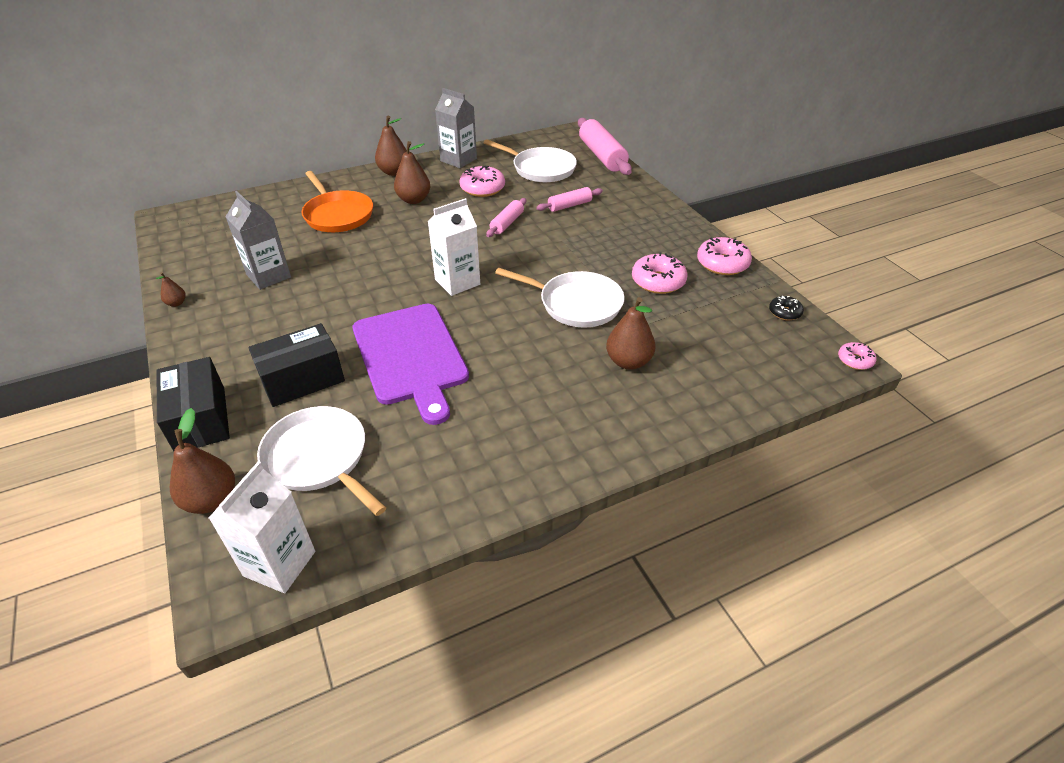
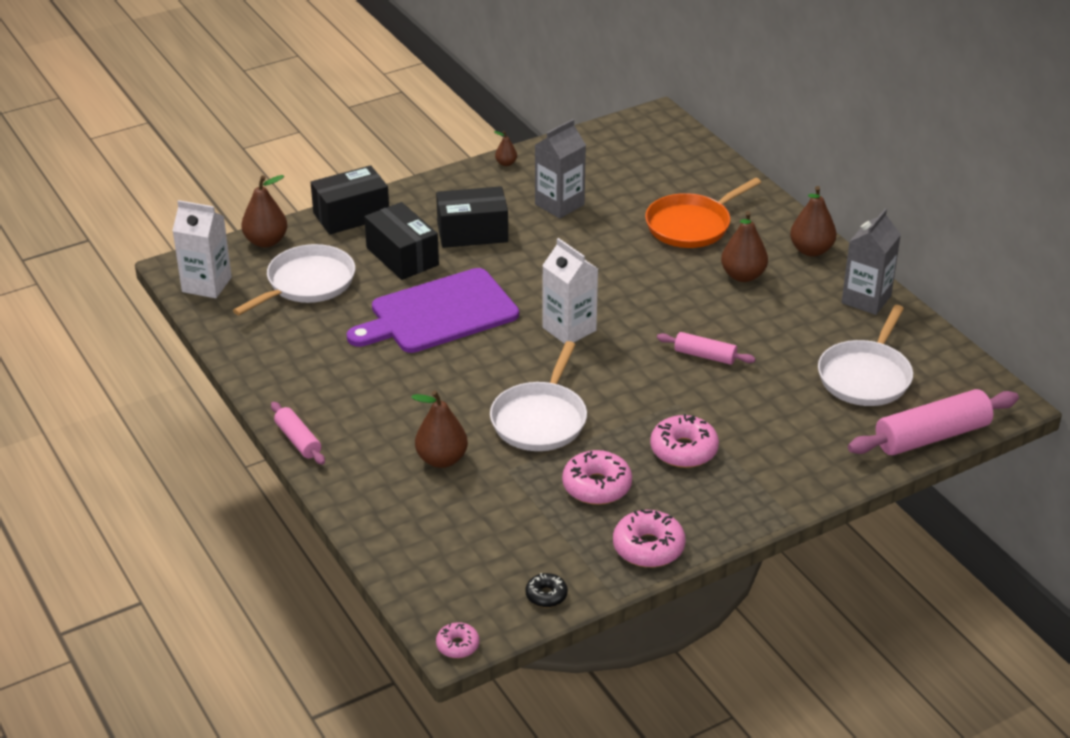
camera: 85 degrees right, 5 degrees down
pink donut [459,166,505,197] -> pink donut moved to [650,414,719,468]
pink rolling pin [536,187,603,212] -> pink rolling pin moved to [271,402,325,465]
none -> black box [436,186,508,248]

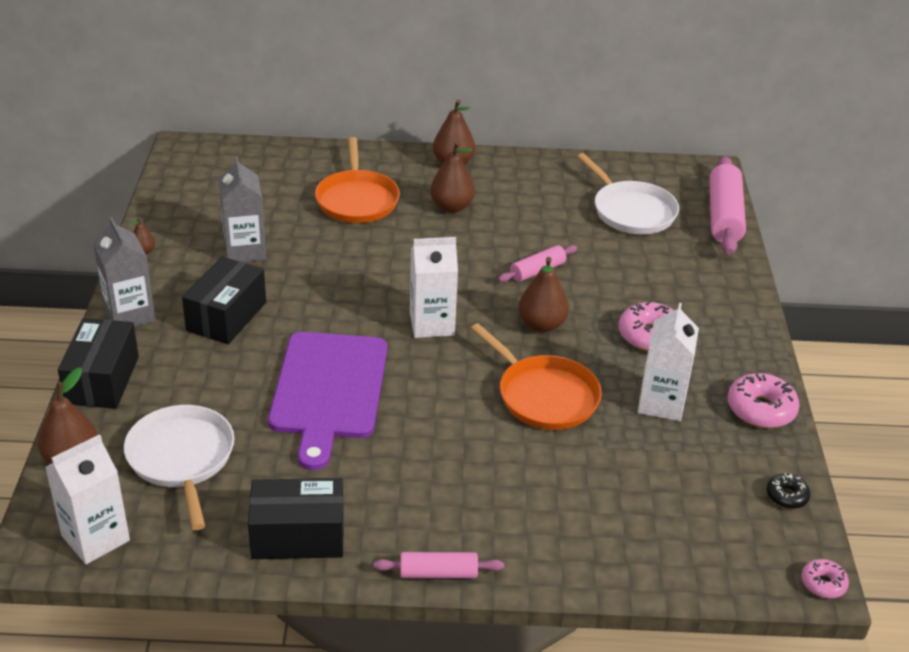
camera: 60 degrees left, 0 degrees up
black box [364,202,439,280] -> black box moved to [248,478,344,559]
brown pear [411,390,468,468] -> brown pear moved to [518,257,569,332]
white pan [490,341,587,451] -> orange pan [471,323,602,430]
pink donut [562,450,632,505] -> white carton [638,303,699,421]
grey carton [841,209,901,315] -> grey carton moved to [93,217,156,327]

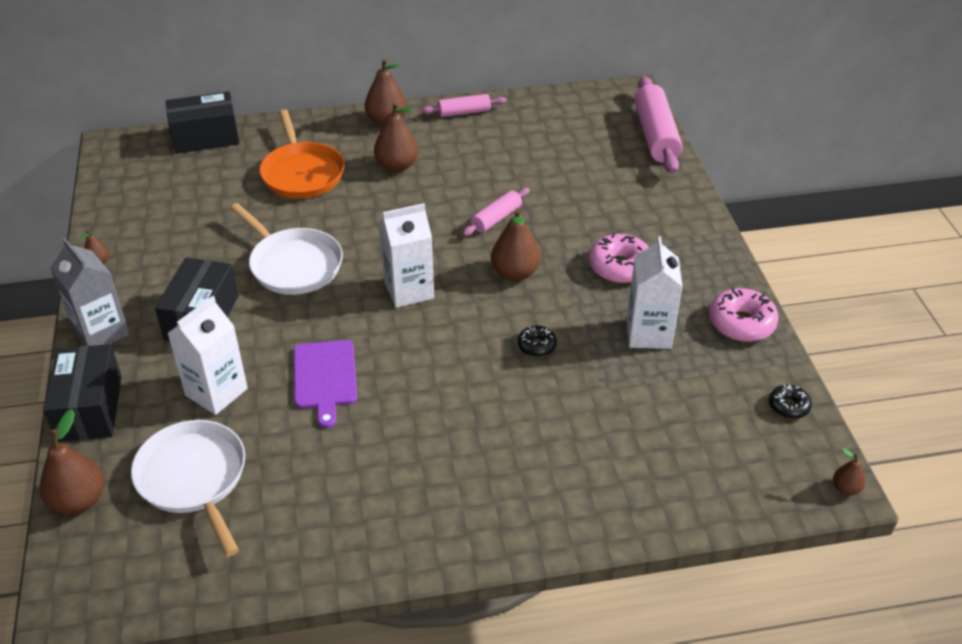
camera: 10 degrees left, 5 degrees up
white carton [45,434,130,564] -> white carton moved to [167,296,248,415]
grey carton [219,156,266,262] -> none
black box [248,478,344,559] -> black box moved to [166,91,240,154]
purple cutting board [268,332,388,470] -> purple cutting board [294,340,357,428], size x0.59
pink rolling pin [374,552,504,578] -> pink rolling pin moved to [421,94,507,117]
orange pan [471,323,602,430] -> black donut [518,326,557,357]
white pan [577,153,679,234] -> white pan moved to [230,203,343,295]
pink donut [801,559,849,598] -> brown pear [833,448,865,495]

